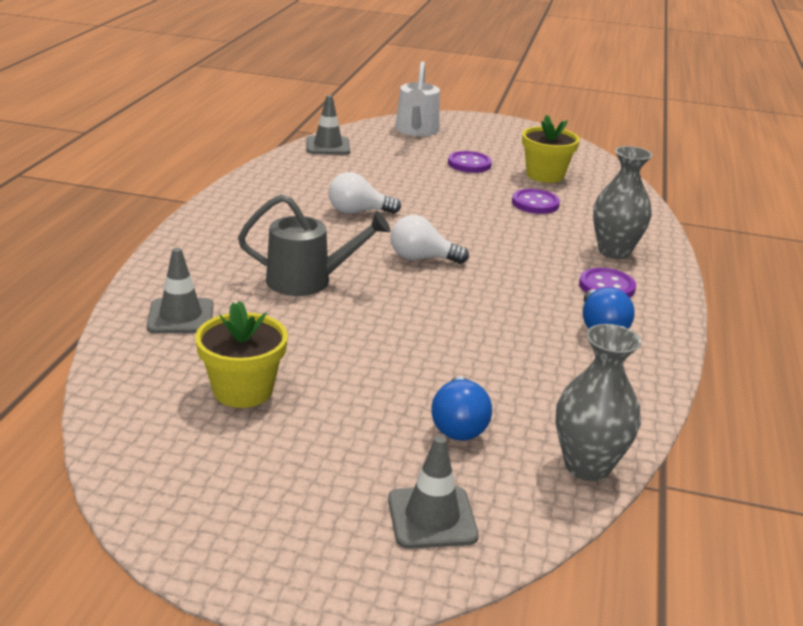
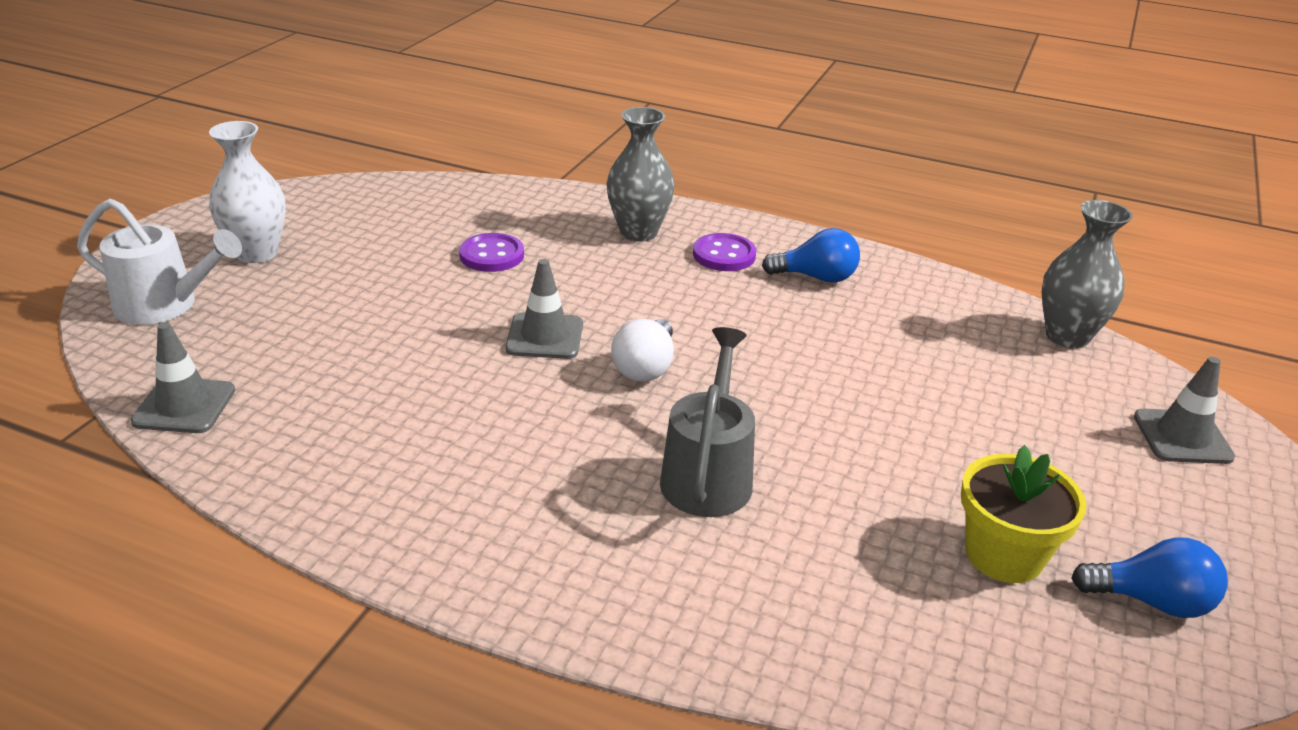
camera: 80 degrees left, 5 degrees up
grey traffic cone [147,248,213,333] -> grey traffic cone moved to [505,259,583,359]
white light bulb [329,172,401,214] -> none
blue light bulb [431,376,492,441] -> blue light bulb moved to [1071,537,1228,618]
purple button [448,151,492,173] -> none
yellow flower pot [522,115,580,183] -> none
none -> white vase [209,121,286,263]

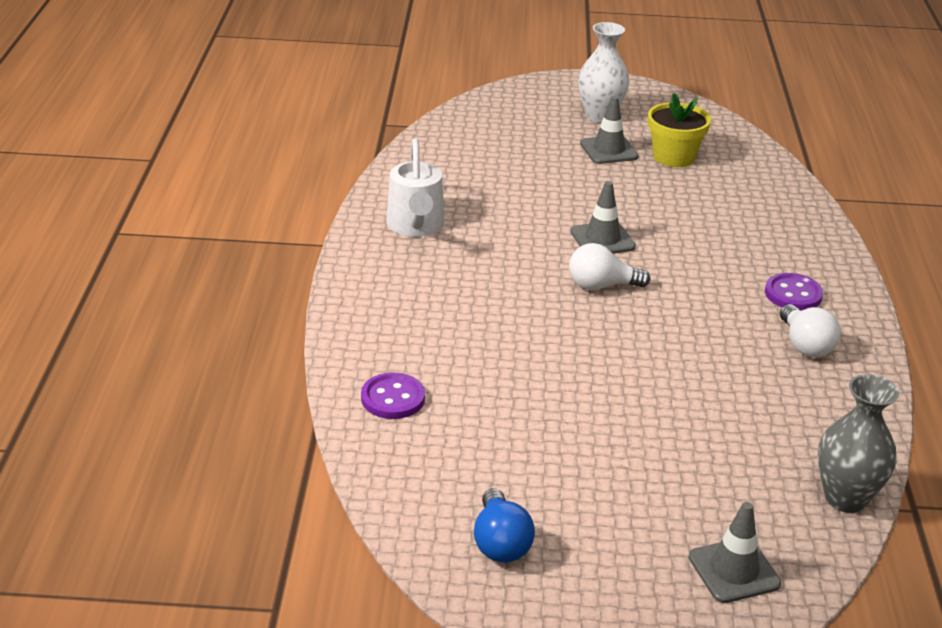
camera: 70 degrees right, 0 degrees up
white watering can [77,199,242,325] -> white watering can moved to [386,138,444,237]
grey traffic cone [131,322,235,433] -> grey traffic cone moved to [580,96,639,164]
purple button [459,233,524,272] -> purple button moved to [361,373,425,419]
grey vase [606,107,675,242] -> none
grey watering can [660,327,755,517] -> none
blue light bulb [762,228,860,283] -> white light bulb [780,304,841,357]
yellow flower pot [961,445,1087,583] -> yellow flower pot moved to [648,93,711,167]

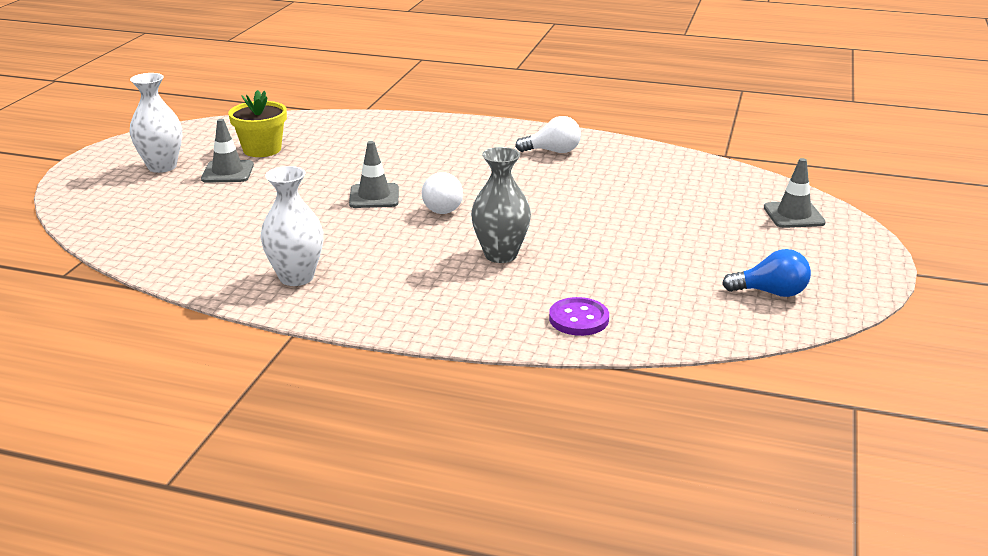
camera: 75 degrees left, 5 degrees down
white watering can [386,138,444,237] -> white vase [260,166,323,286]
purple button [765,273,823,311] -> none
grey vase [818,374,899,513] -> grey vase moved to [471,147,531,263]

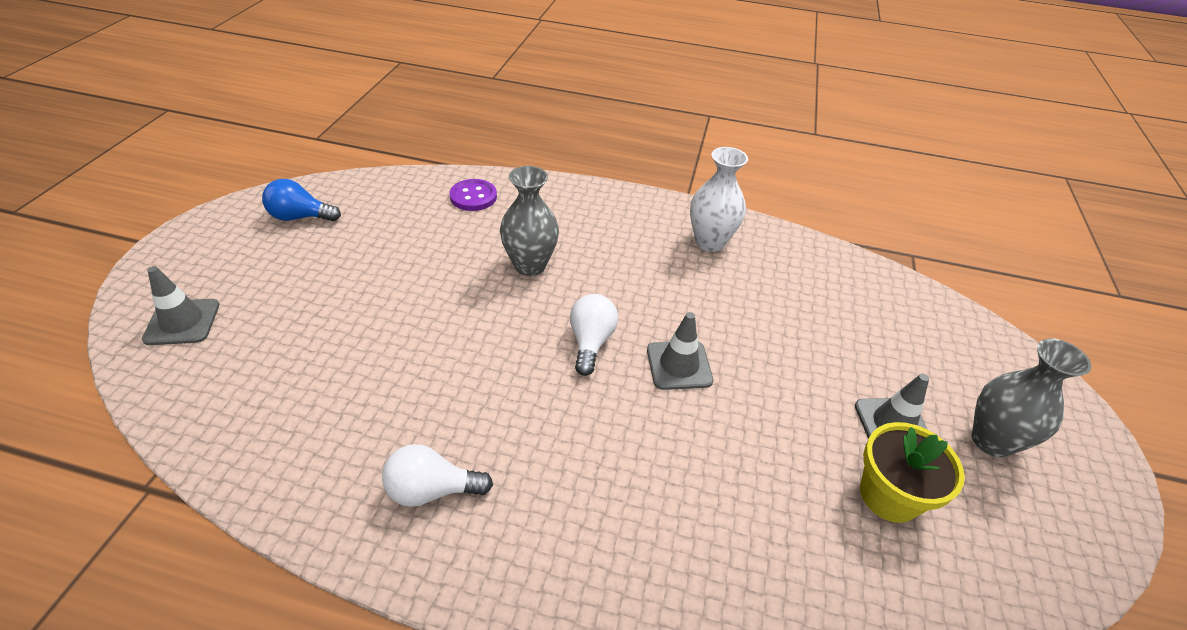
camera: 175 degrees right, 15 degrees up
white vase [129,73,182,173] -> grey vase [972,338,1091,457]

